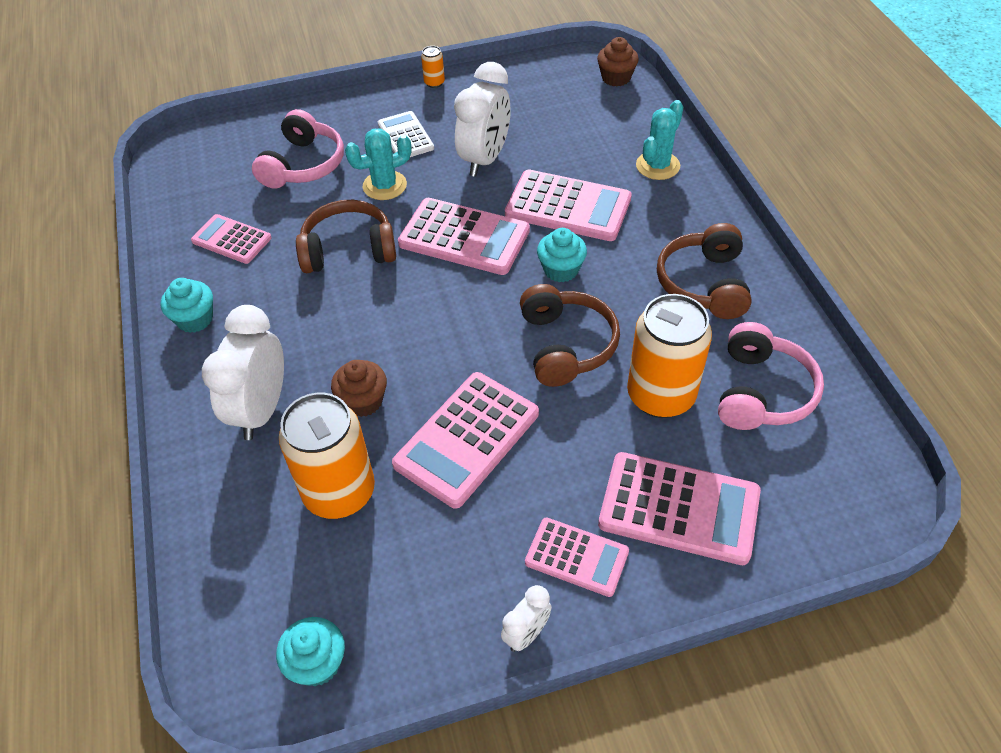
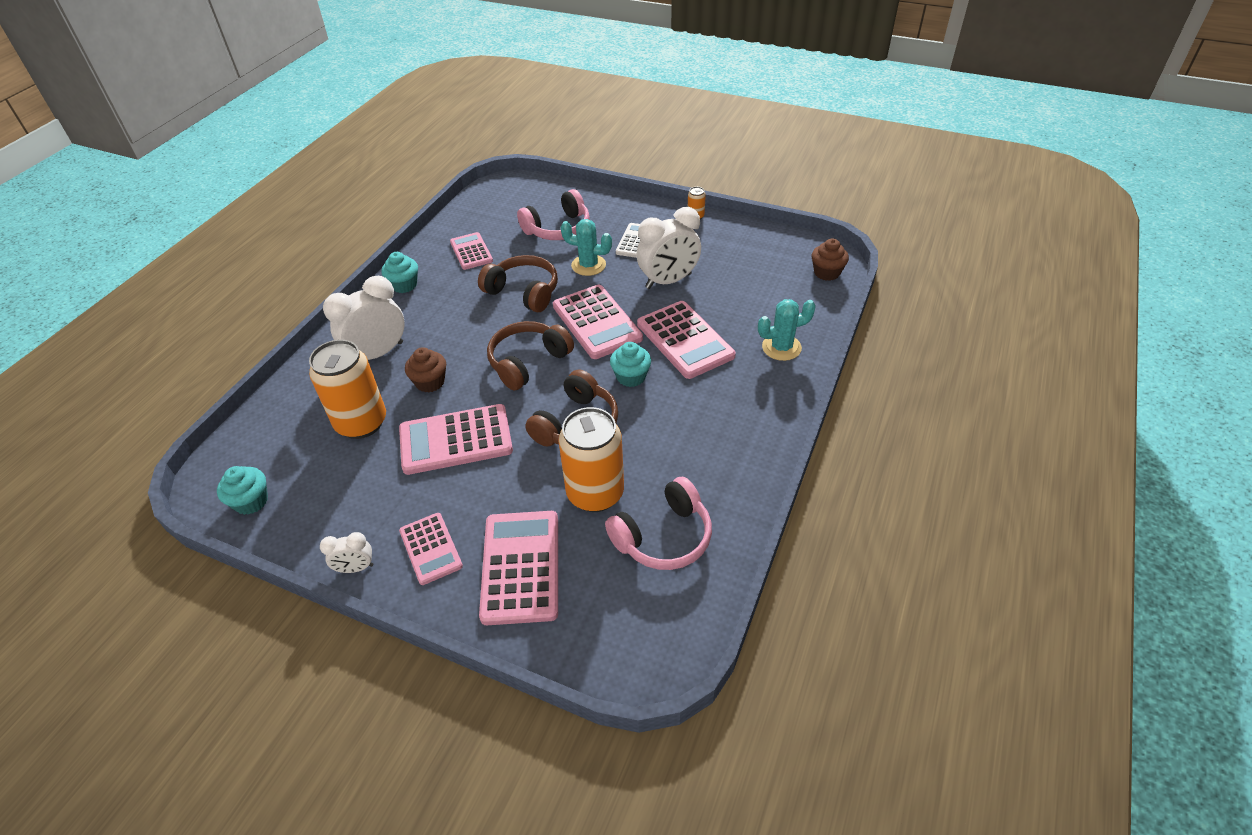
camera: 40 degrees right, 5 degrees down
pink calculator [598,452,761,565] -> pink calculator turned 150 degrees counterclockwise [479,511,558,625]
brown headphones [657,223,752,319] -> brown headphones moved to [487,321,574,390]

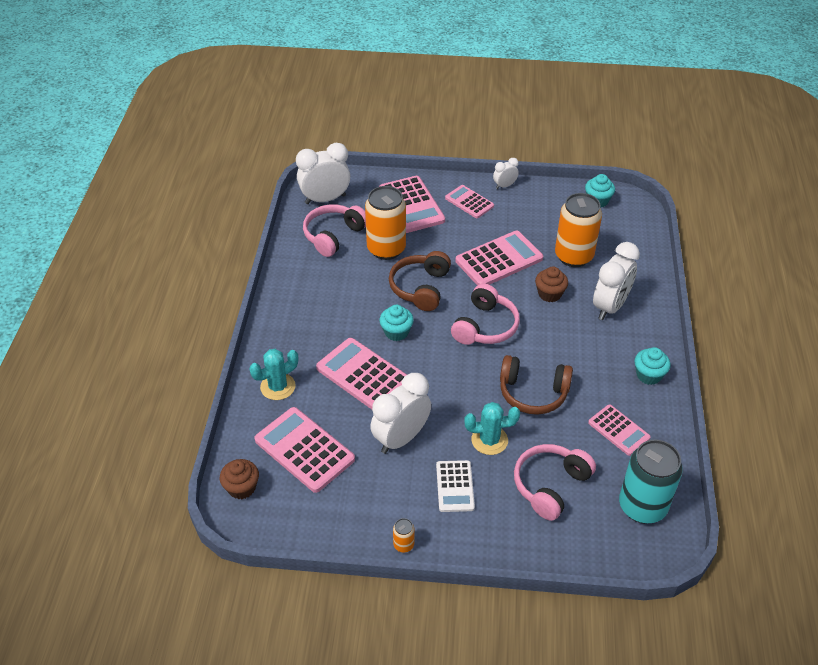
camera: 160 degrees right, 0 degrees up
brown headphones [487,321,574,390] -> pink headphones [451,284,520,345]
pink calculator [553,285,643,359] -> pink calculator moved to [254,407,355,493]
none -> white clock [296,143,350,204]
none -> turquoise can [619,439,683,524]

